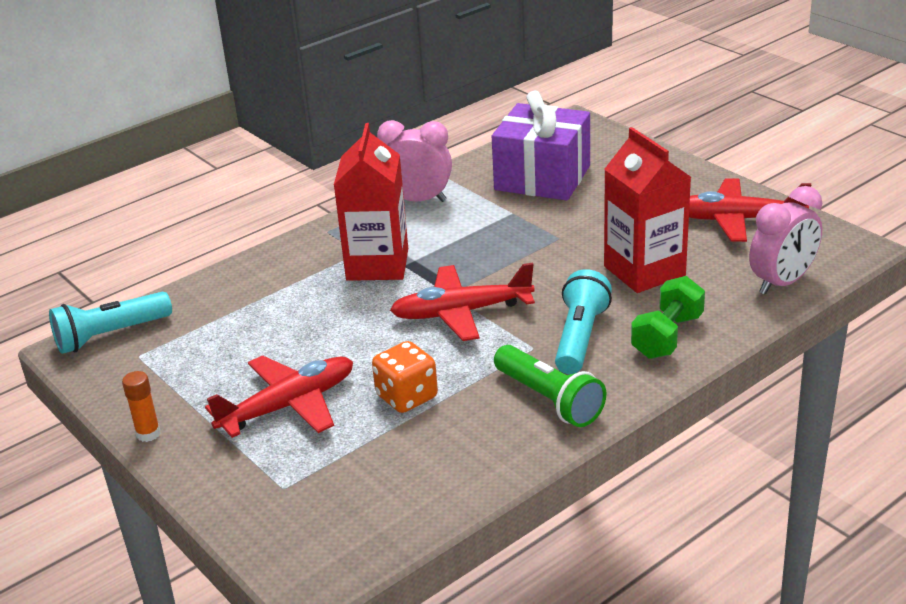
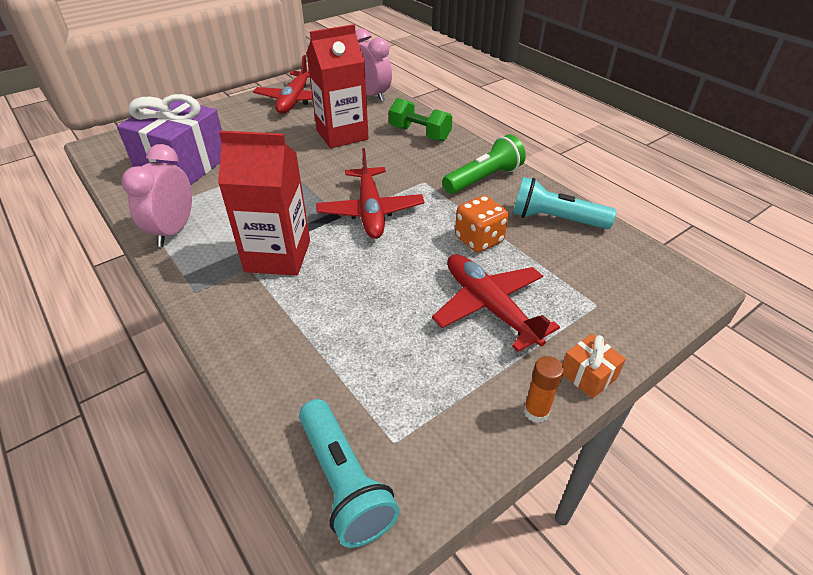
camera: 90 degrees left, 10 degrees up
turquoise flashlight [555,269,612,374] -> turquoise flashlight moved to [513,177,616,229]
none -> orange gift [562,334,626,399]

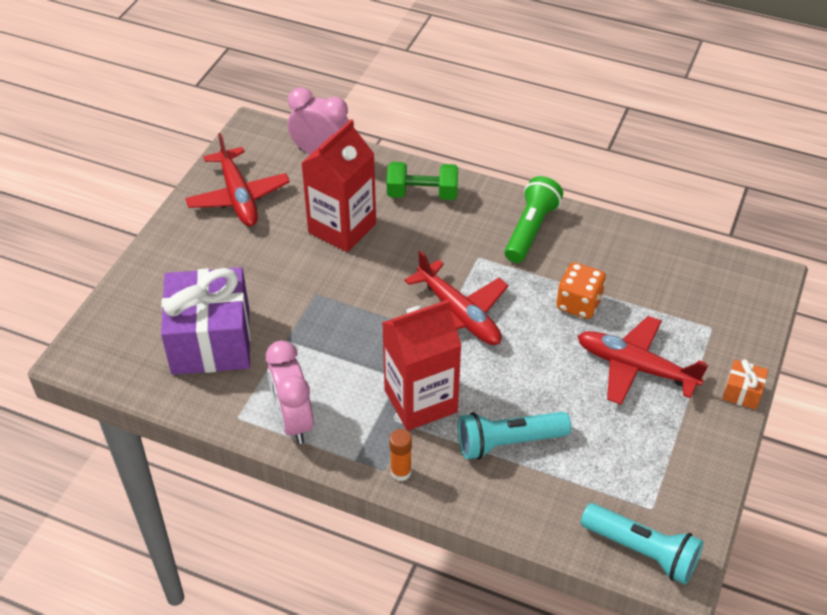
camera: 30 degrees left, 5 degrees up
turquoise flashlight [513,177,616,229] -> turquoise flashlight moved to [458,412,571,460]
orange glue stick [524,356,564,423] -> orange glue stick moved to [389,429,412,481]

